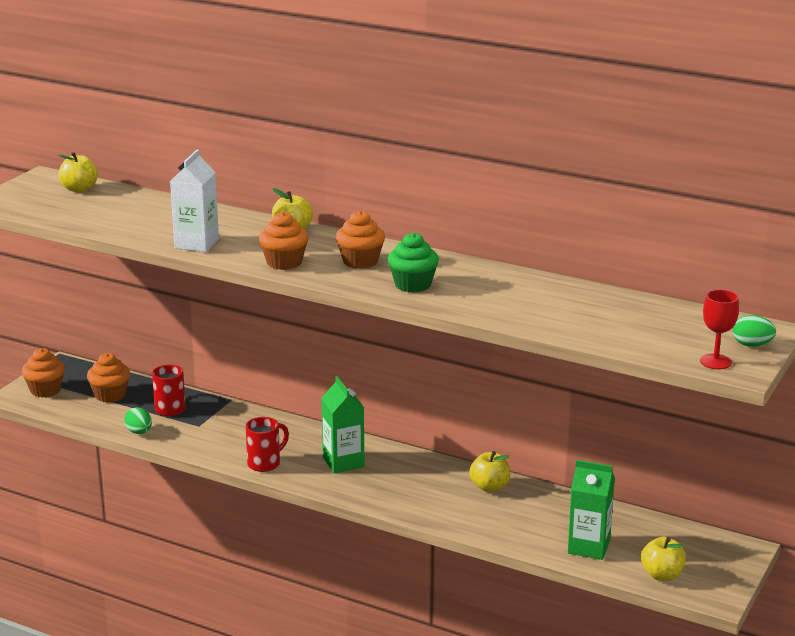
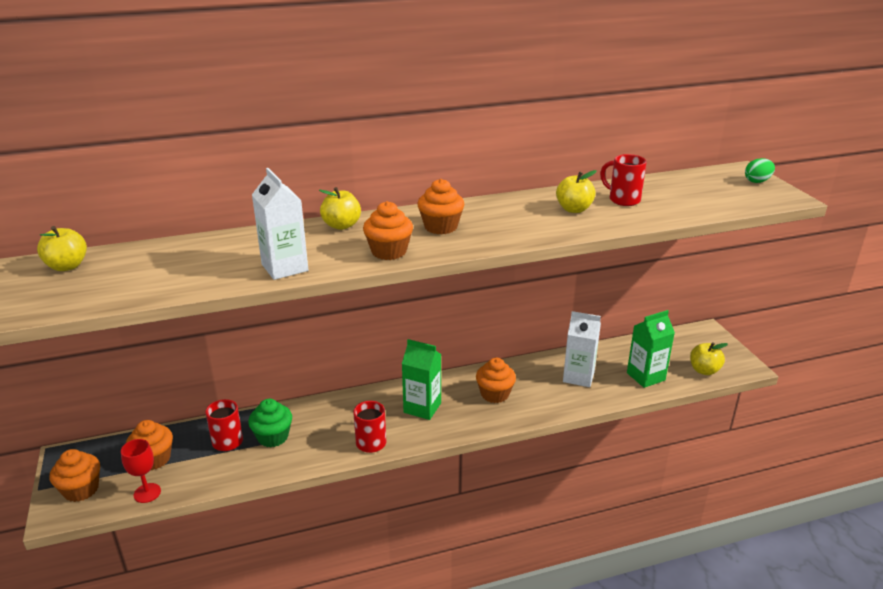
camera: 45 degrees left, 5 degrees up
green egg [124,407,152,434] -> none
green cupcake [388,233,439,293] -> green cupcake moved to [248,399,292,447]
yellow apple [469,451,510,492] -> yellow apple moved to [556,170,597,213]
red goblet [700,289,739,369] -> red goblet moved to [121,439,161,503]
none -> orange cupcake [476,358,516,403]
none -> white carton [563,311,601,387]
none -> red mug [600,154,647,206]

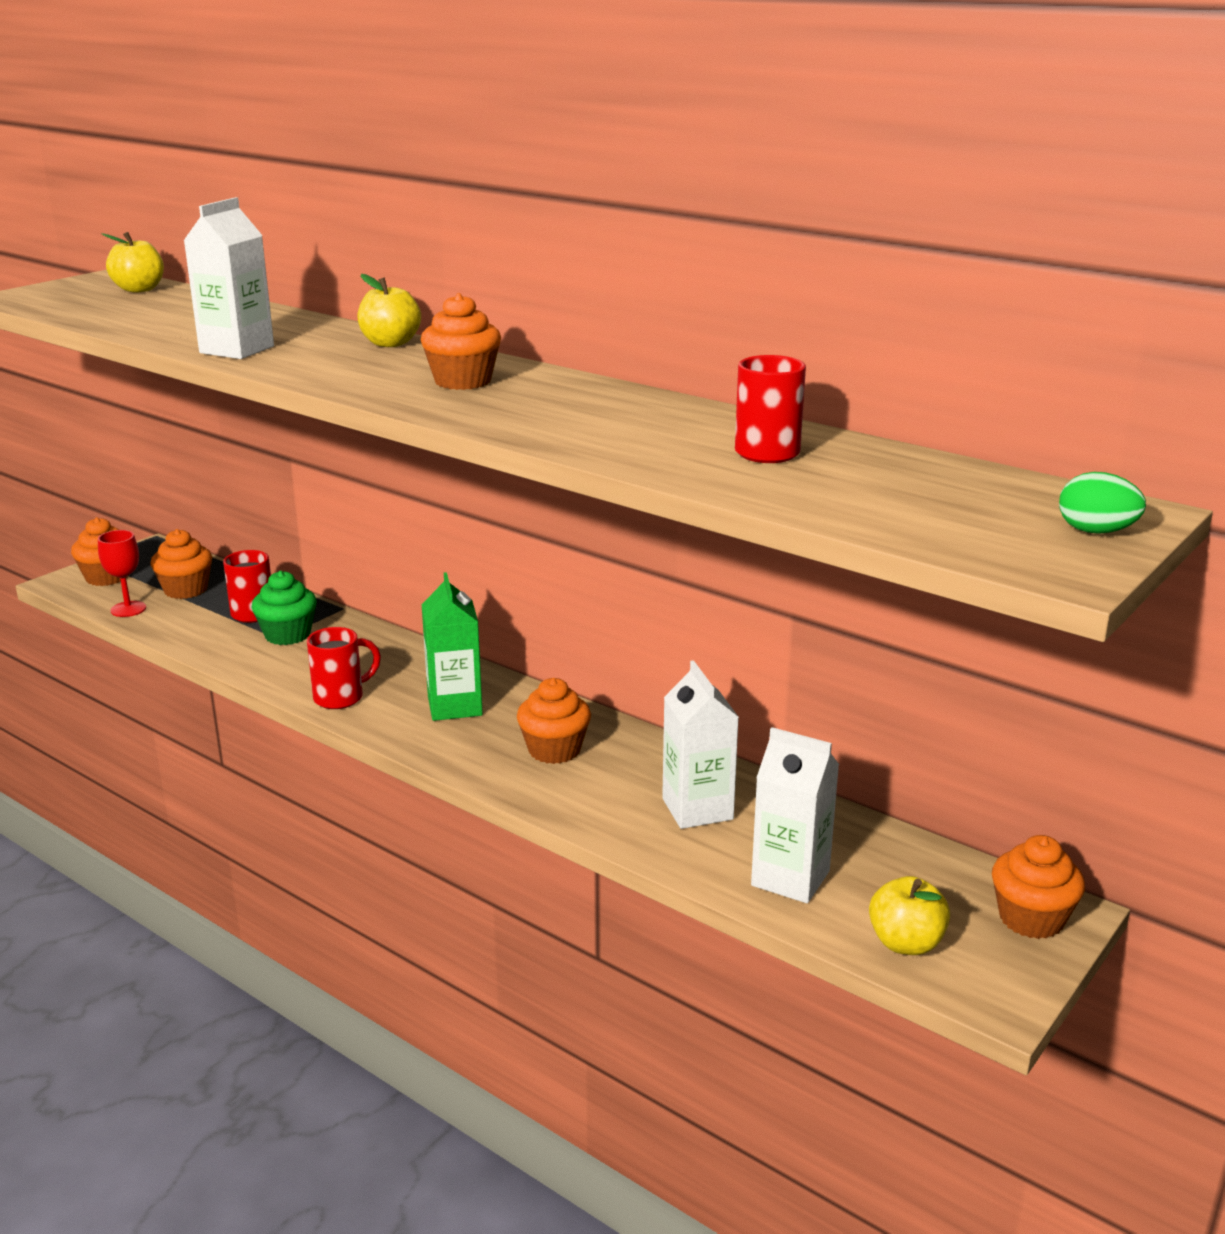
camera: 55 degrees right, 5 degrees down
orange cupcake [363,201,413,260] -> orange cupcake moved to [992,835,1085,939]
yellow apple [556,170,597,213] -> none
green carton [627,310,675,388] -> white carton [751,727,839,903]

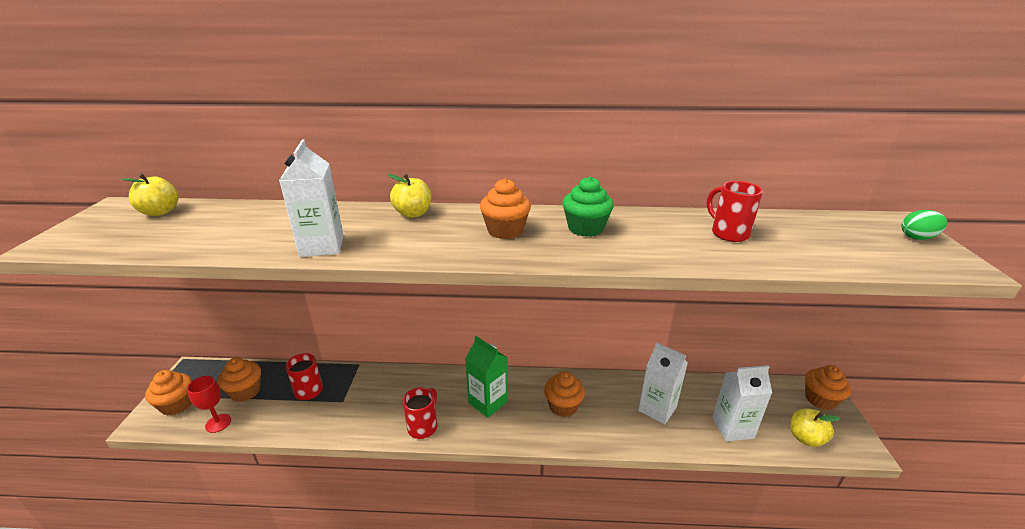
camera: 35 degrees left, 5 degrees up
green cupcake [251,571,317,645] -> green cupcake moved to [562,176,614,237]

